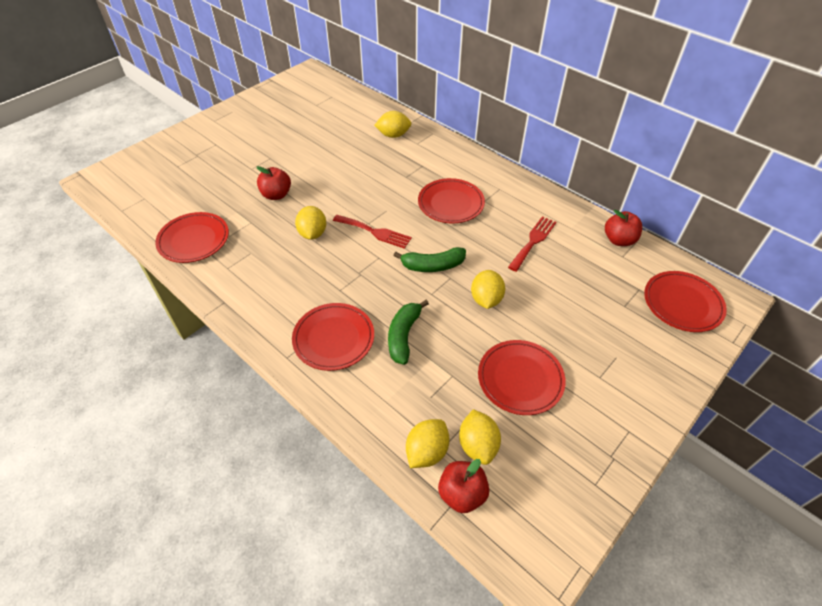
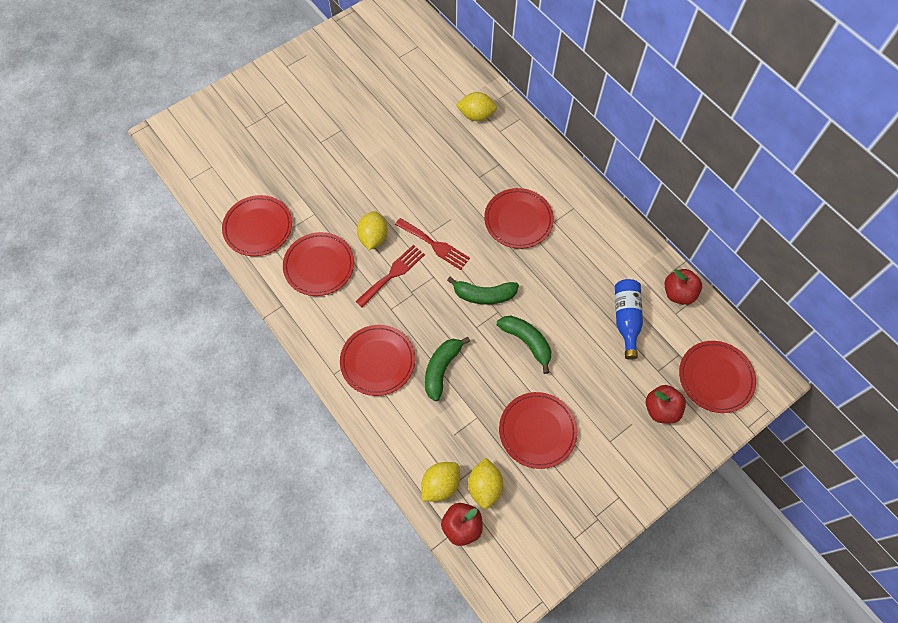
camera: 10 degrees right, 15 degrees up
red apple [257,166,291,200] -> red apple moved to [646,385,686,424]
yellow lemon [471,270,505,309] -> green banana [497,316,551,374]
red fork [508,216,556,272] -> red fork moved to [355,245,425,308]
none -> red plate [283,232,354,296]
none -> blue bottle [615,279,643,360]

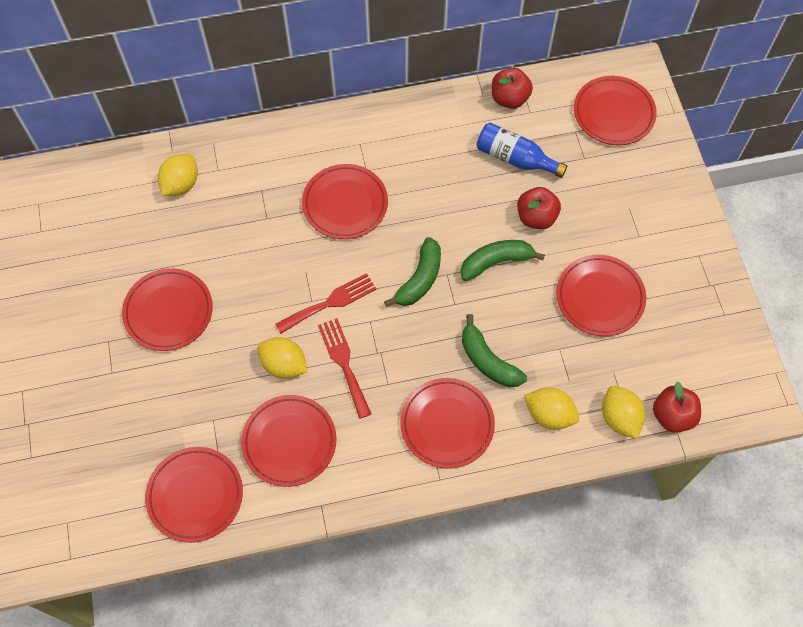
camera: 65 degrees left, 0 degrees up
yellow lemon [468,458,503,509] -> yellow lemon moved to [524,387,579,430]
red apple [646,385,686,424] -> red apple moved to [517,187,561,229]
none -> red plate [122,268,213,351]

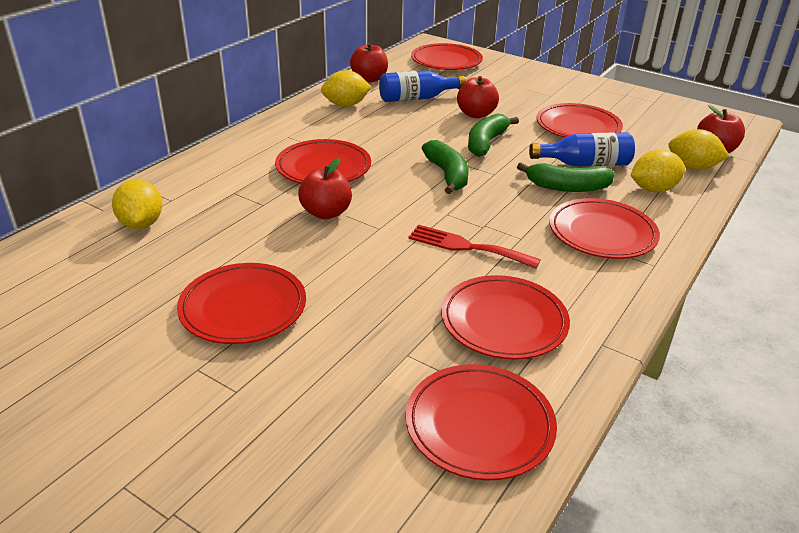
camera: 45 degrees left, 30 degrees down
yellow lemon [258,337,308,379] -> yellow lemon moved to [321,70,372,107]
red fork [275,273,377,334] -> none
none -> red apple [298,158,352,219]
none -> blue bottle [529,133,635,167]

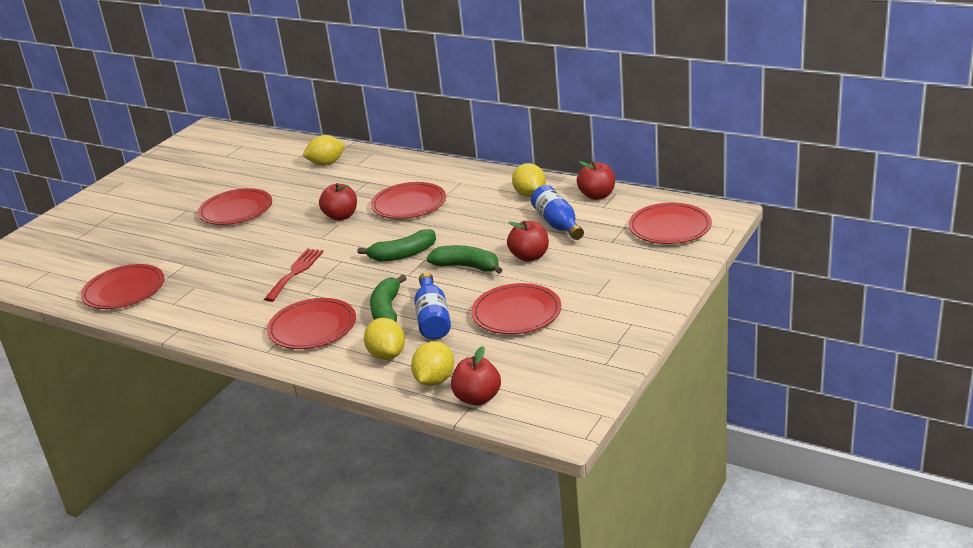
camera: 90 degrees right, 5 degrees down
red plate [441,275,570,359] -> none

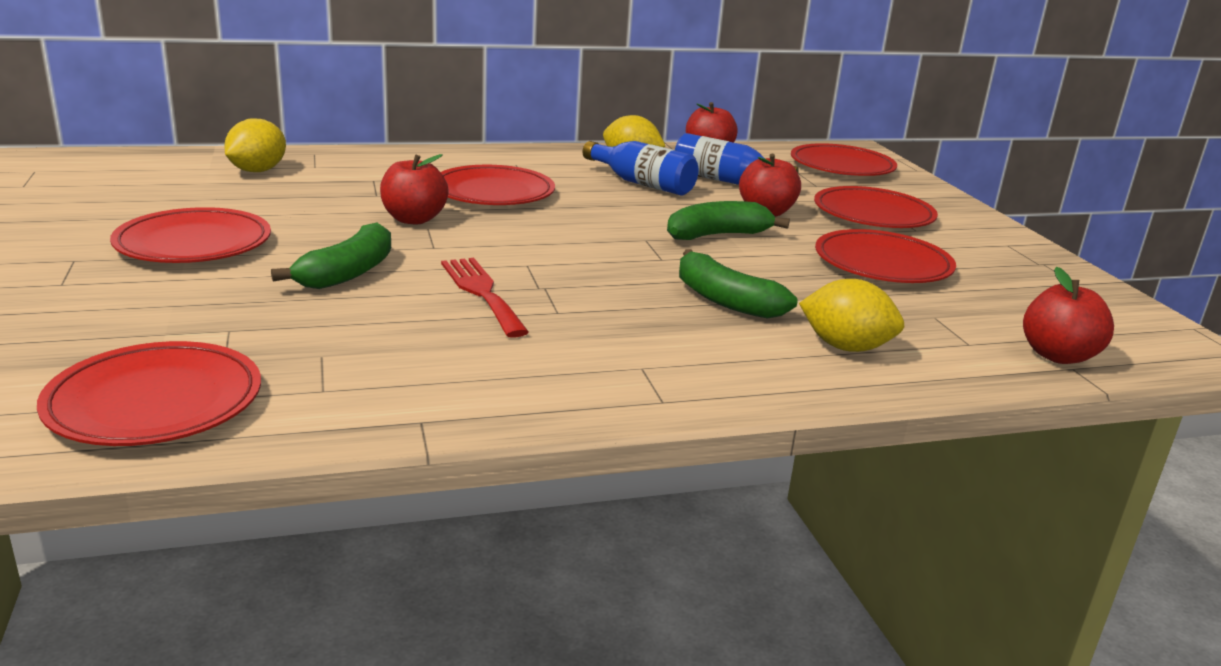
camera: 50 degrees left, 5 degrees down
red plate [267,298,356,349] -> red plate moved to [814,186,938,228]
green banana [357,229,436,262] -> green banana moved to [271,223,391,289]
yellow lemon [411,341,454,386] -> none
blue bottle [414,273,451,339] -> blue bottle moved to [582,141,698,195]

